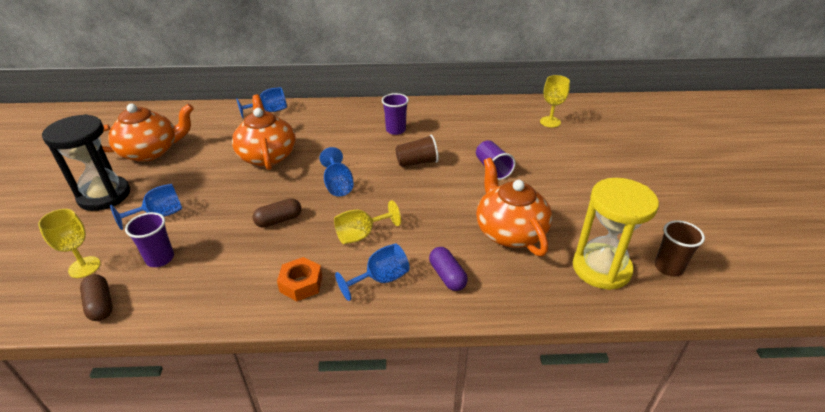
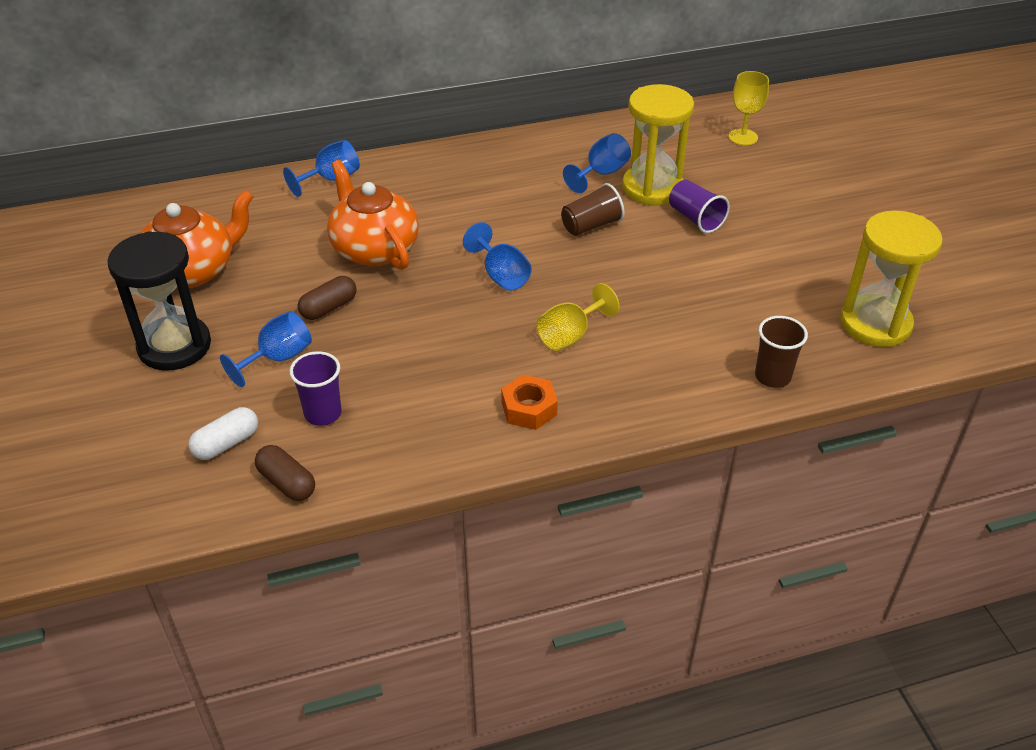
camera: 15 degrees left, 5 degrees up
yellow goblet [38,209,101,278] -> white capsule [188,407,258,460]
brown capsule [253,198,301,228] -> brown capsule moved to [297,276,357,320]
blue goblet [335,244,410,301] -> blue goblet moved to [563,133,631,193]
purple cup [382,93,409,135] -> none
purple capsule [429,247,468,291] -> none
orange teapot [476,158,552,256] -> none
brown cup [655,220,705,277] -> brown cup moved to [755,316,808,388]
none -> yellow hourglass [622,84,694,205]

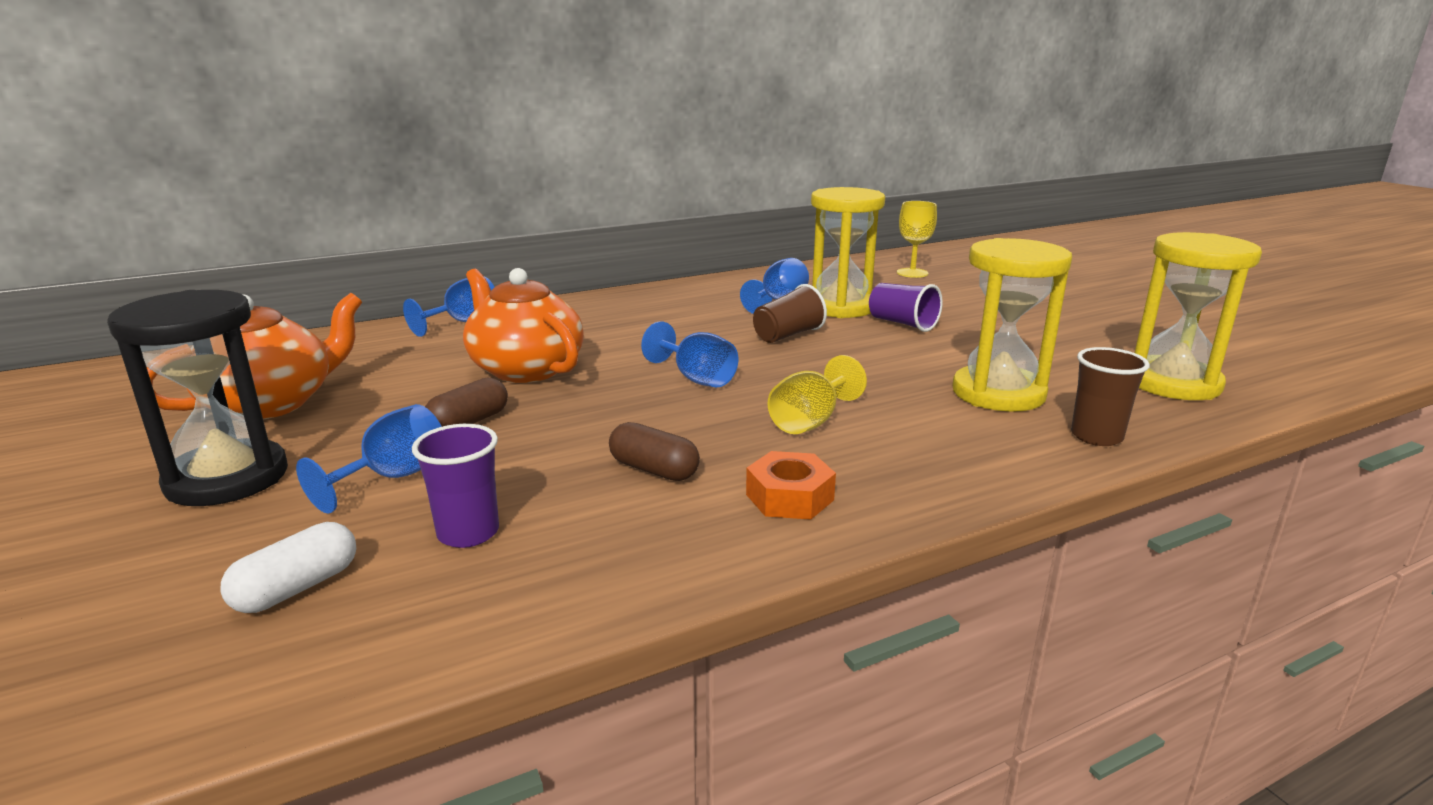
camera: 10 degrees left, 20 degrees down
brown capsule [255,445,315,501] -> brown capsule moved to [609,422,700,481]
none -> yellow hourglass [952,238,1072,412]

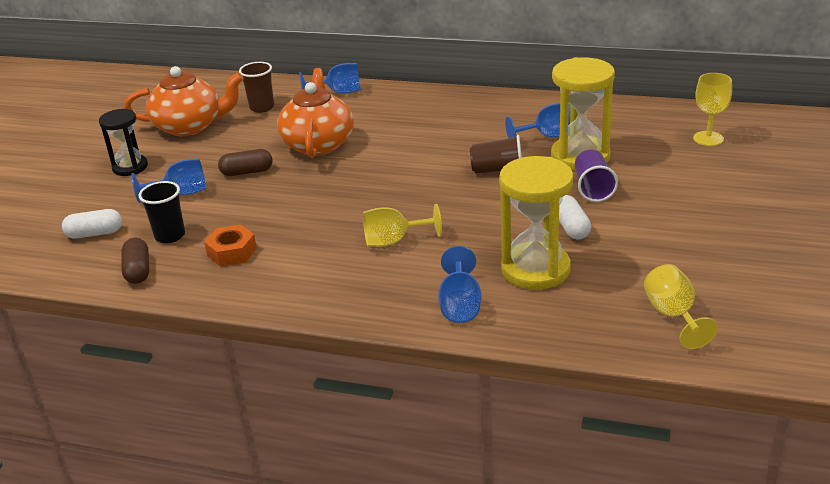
camera: 45 degrees right, 10 degrees up
black hourglass [107,290,288,506] -> black hourglass [99,109,148,176], size x0.63
purple cup [412,424,499,548] -> black cup [138,181,185,243]
brown capsule [609,422,700,481] -> brown capsule moved to [122,238,149,284]
blue goblet [641,321,738,387] -> blue goblet moved to [438,246,481,323]
orange nut [746,451,836,520] -> orange nut moved to [204,224,257,266]
brown cup [1071,347,1150,446] -> brown cup moved to [239,62,274,113]
yellow hourglass [1135,232,1262,400] -> yellow goblet [644,264,718,349]
none -> white capsule [559,195,591,239]

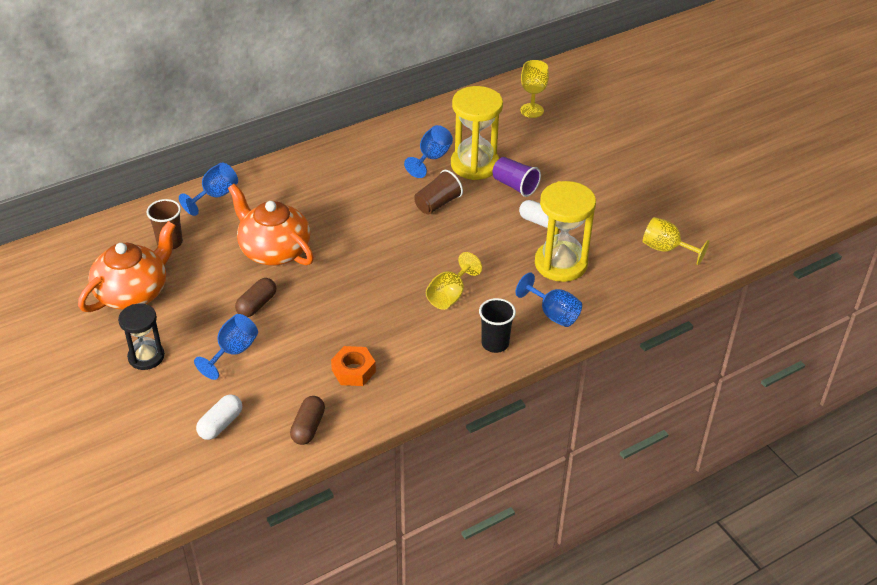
camera: 50 degrees left, 10 degrees up
brown capsule [122,238,149,284] -> brown capsule turned 75 degrees clockwise [290,396,325,445]
black cup [138,181,185,243] -> black cup moved to [479,298,516,353]

